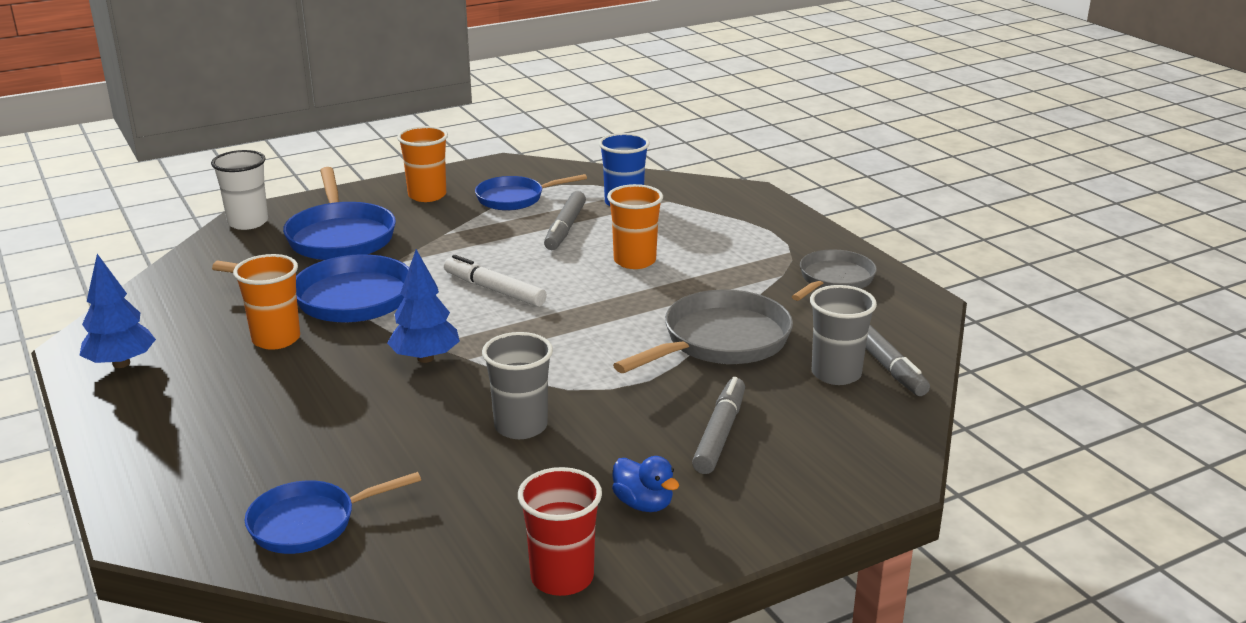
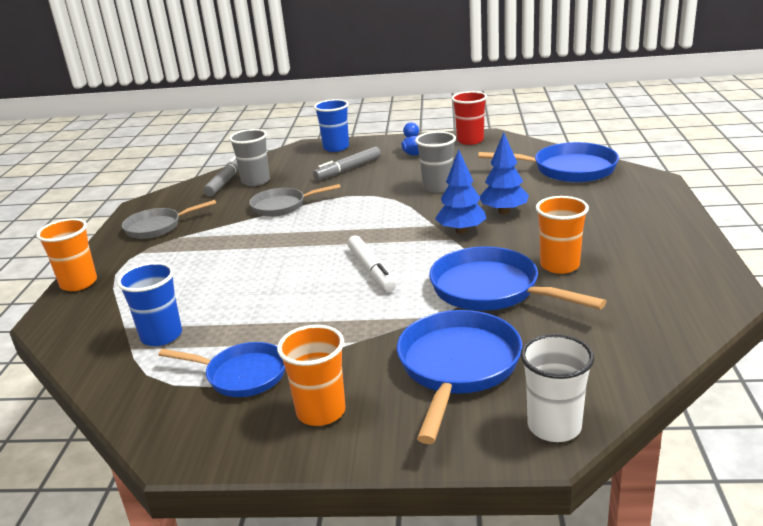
camera: 145 degrees left, 0 degrees up
blue tree [80,254,156,368] -> blue tree moved to [480,133,529,214]
blue pan [245,472,421,554] -> blue pan [478,142,619,182], size x1.53
grey marker [544,191,586,250] -> none
orange cup [607,184,663,269] -> orange cup moved to [36,218,97,291]
grey pan [613,290,793,373] -> grey pan [249,184,341,217], size x0.65
none -> blue cup [314,99,349,152]

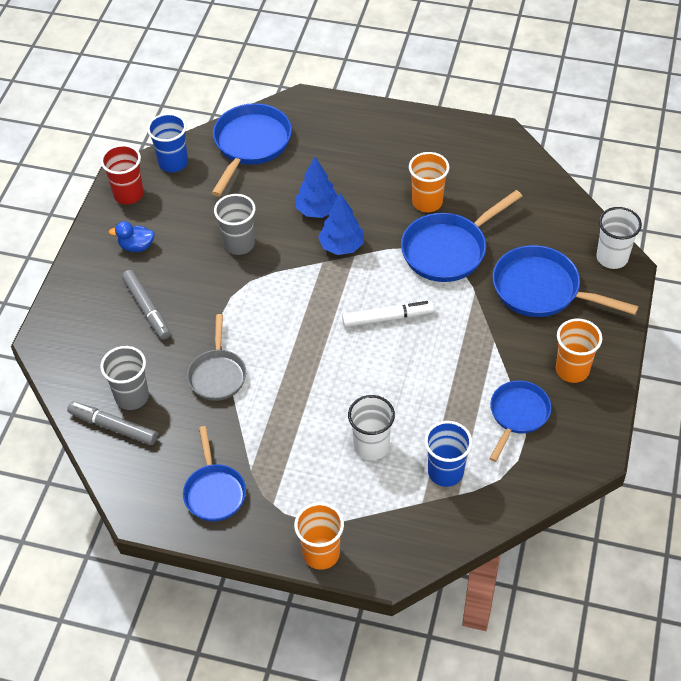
camera: 80 degrees left, 25 degrees up
grey pan [122,200,216,239] -> blue pan [183,426,246,521]
blue cup [314,99,349,152] -> blue cup moved to [147,113,188,172]
none -> white cup [348,395,395,460]

